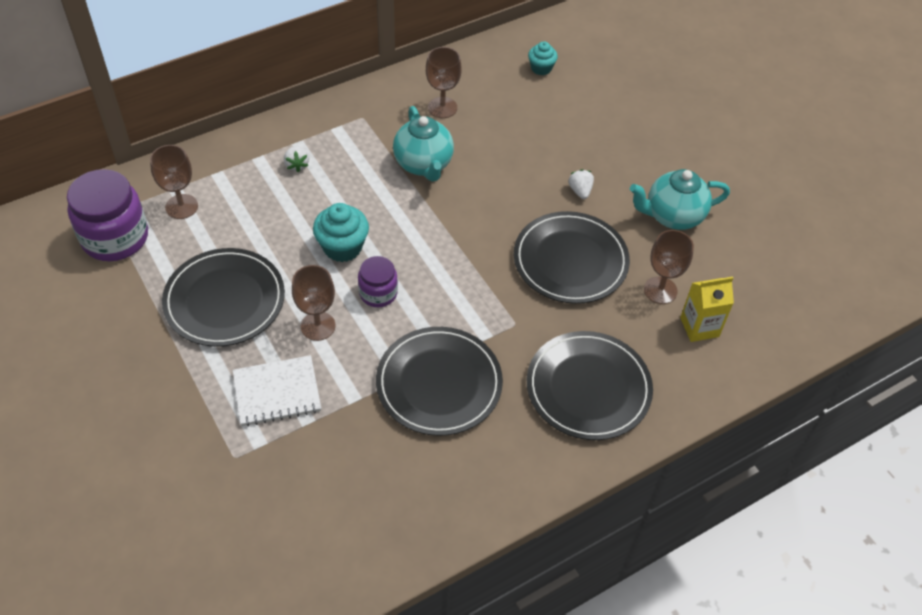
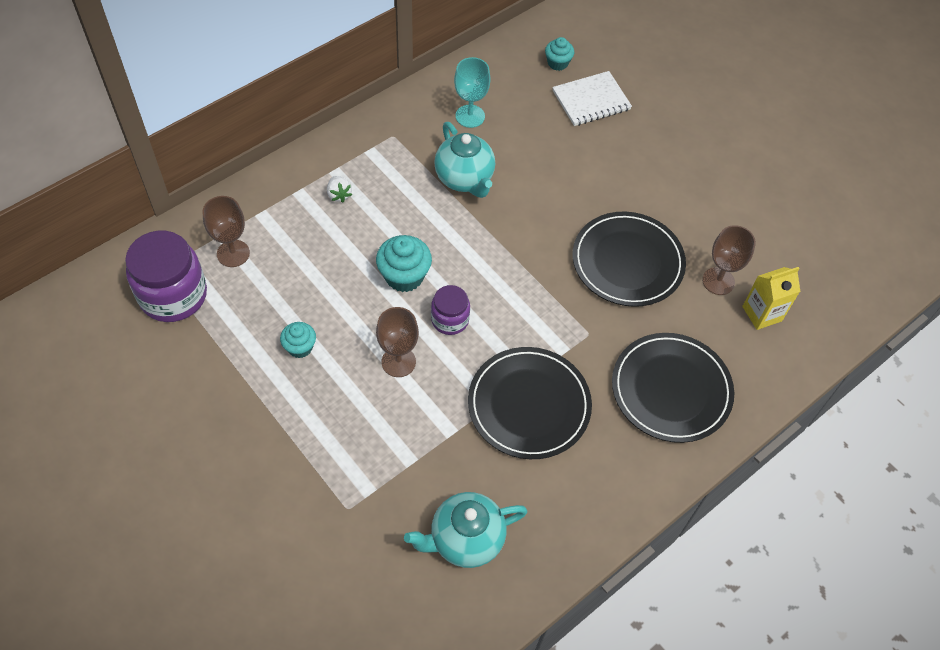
camera: 10 degrees left, 5 degrees up
black plate [162,248,285,347] -> turquoise cupcake [280,322,316,358]
white notebook [233,355,321,427] -> white notebook moved to [552,71,632,126]
brown goblet [426,47,462,118] -> turquoise goblet [454,57,491,128]
white strawberry [568,169,594,199] -> none
turquoise teapot [630,169,730,230] -> turquoise teapot moved to [404,492,527,568]

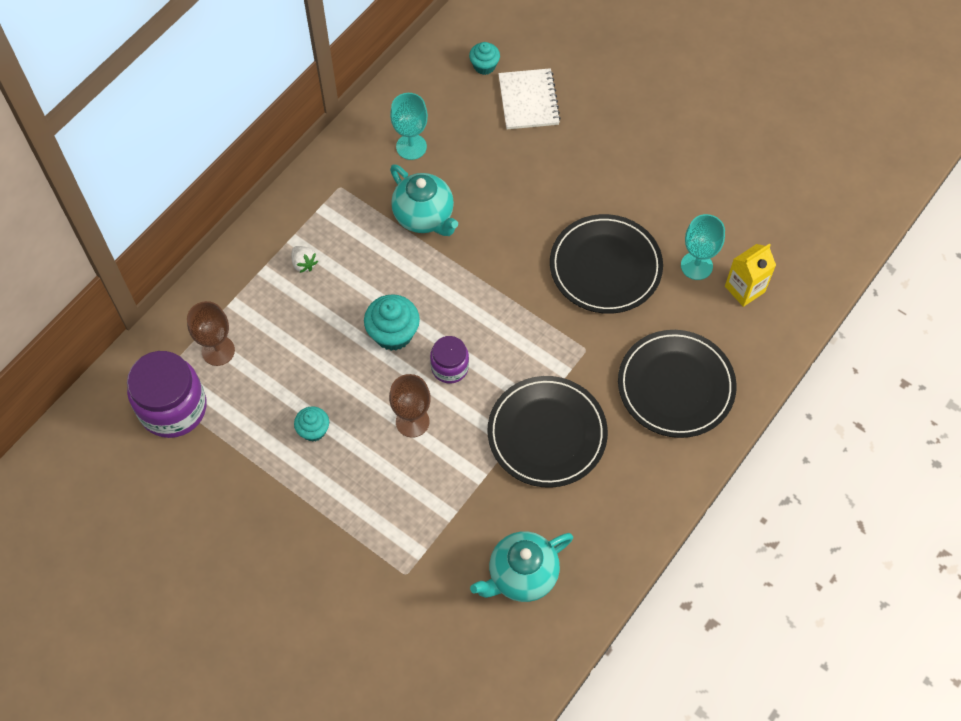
camera: 10 degrees left, 5 degrees up
white notebook [552,71,632,126] -> white notebook turned 60 degrees counterclockwise [498,68,561,129]
brown goblet [702,225,756,295] -> turquoise goblet [681,214,725,280]

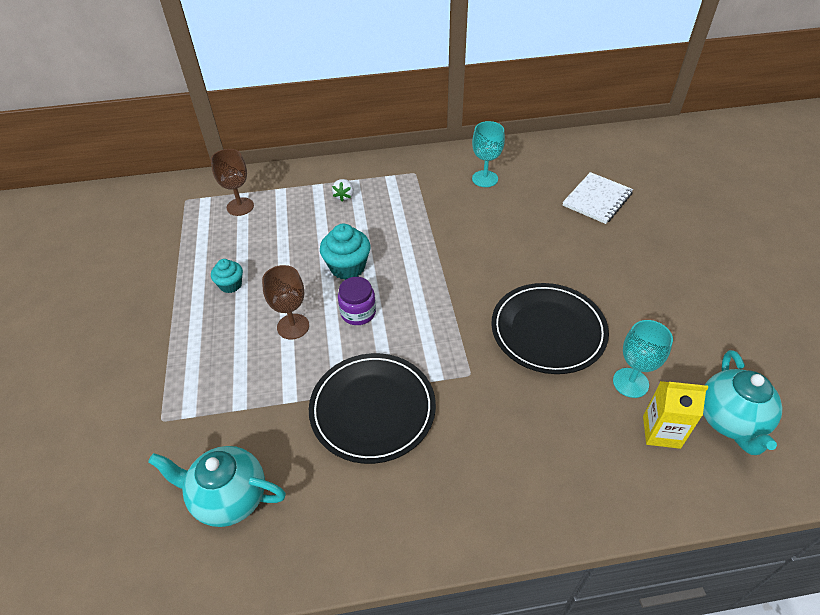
camera: 45 degrees right, 15 degrees down
purple jar [127,351,207,438] -> none
turquoise teapot [390,164,458,236] -> turquoise teapot moved to [703,350,782,455]
turquoise cupcake [469,42,500,75] -> none
black plate [618,330,737,438] -> none

